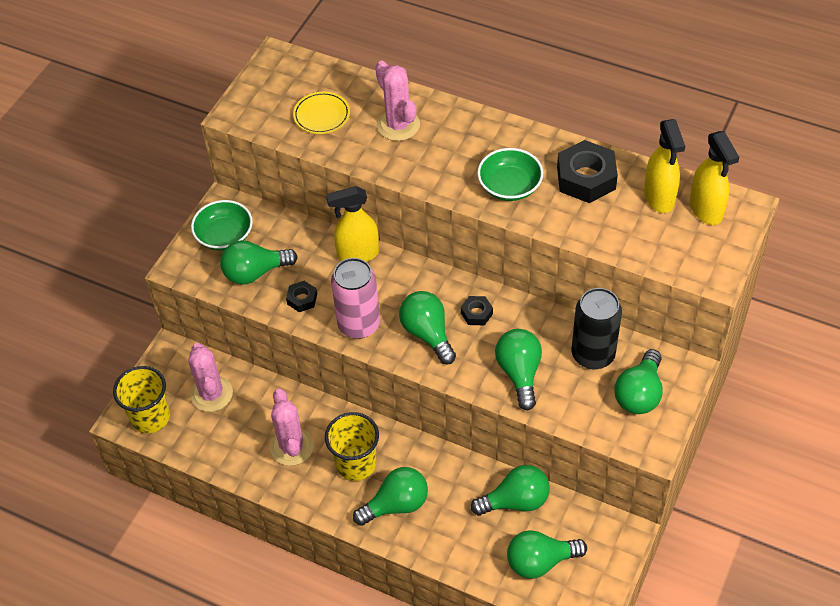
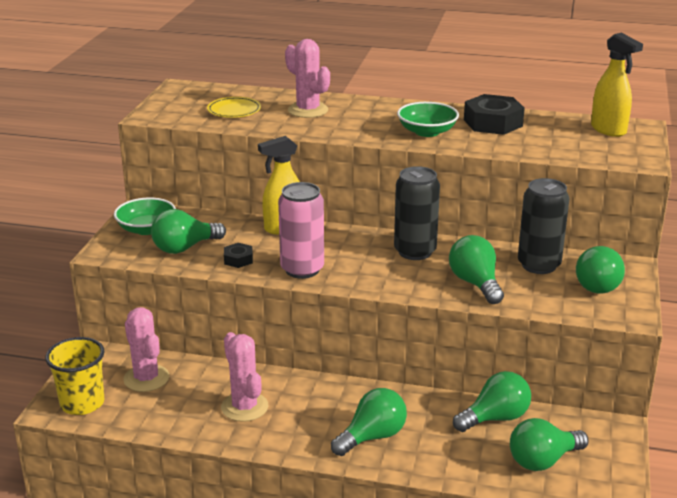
camera: 15 degrees left, 25 degrees down
yellow cup [325,412,379,481] -> none
green light bulb [399,291,456,365] -> none
black nut [461,296,493,325] -> black can [394,166,440,260]
yellow spray bottle [644,119,685,213] -> none

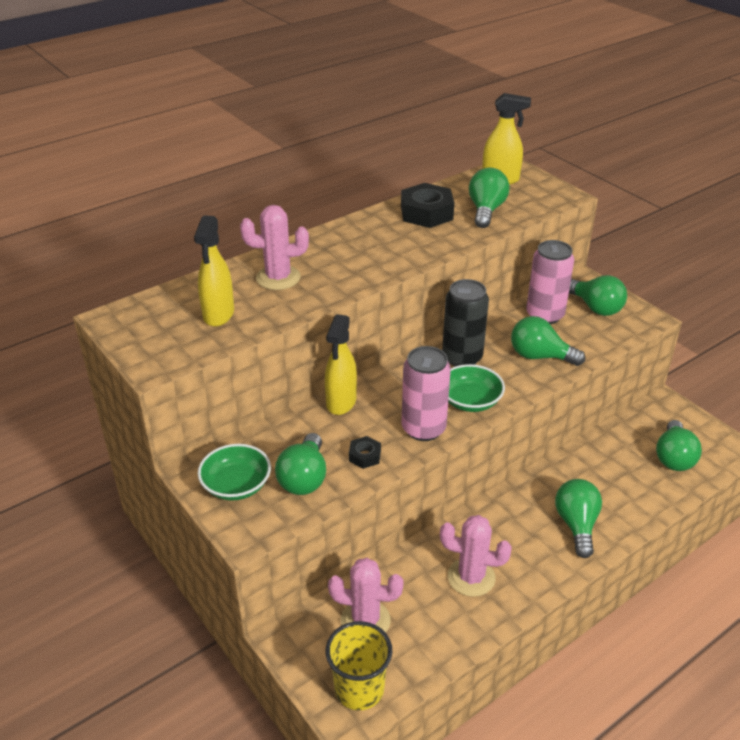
camera: 50 degrees left, 10 degrees up
yellow plate [207,97,261,118] -> yellow spray bottle [194,215,234,327]
green bowl [397,102,459,137] -> green bowl moved to [448,364,505,412]
green light bulb [453,371,531,432] -> green light bulb moved to [469,168,510,228]
black can [518,178,570,274] -> pink can [526,240,574,324]

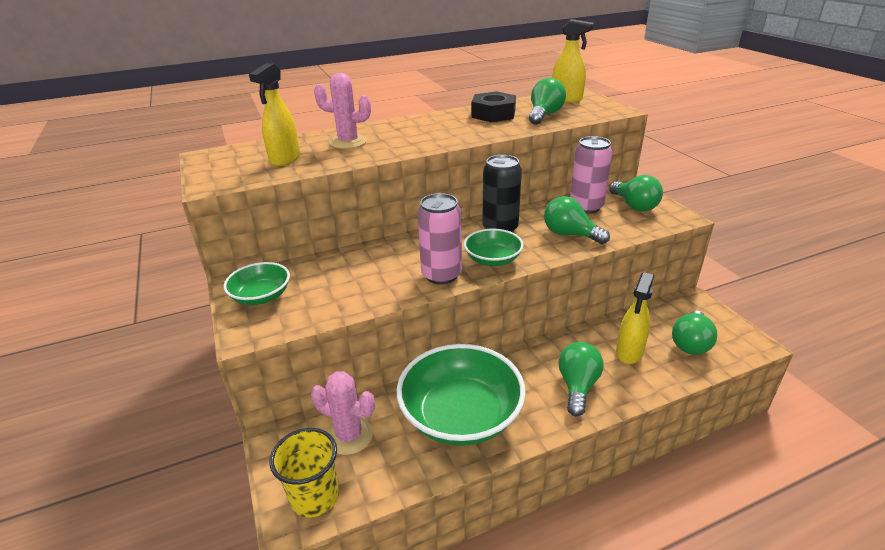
camera: 15 degrees right, 5 degrees down
green light bulb [275,433,326,495] -> none
yellow spray bottle [325,314,357,415] -> yellow spray bottle moved to [616,272,654,364]
black nut [349,436,381,469] -> none
pink cactus [440,515,512,597] -> green bowl [396,344,526,446]

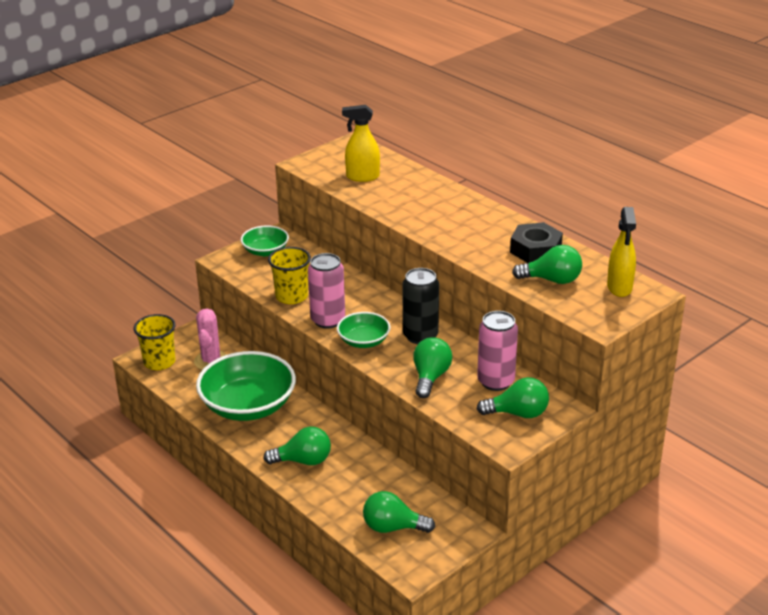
camera: 70 degrees right, 0 degrees up
pink cactus [314,73,371,149] -> none
green light bulb [609,175,663,212] -> green light bulb turned 135 degrees counterclockwise [477,377,549,418]
yellow spray bottle [616,272,654,364] -> none
none -> yellow cup [268,247,311,304]

